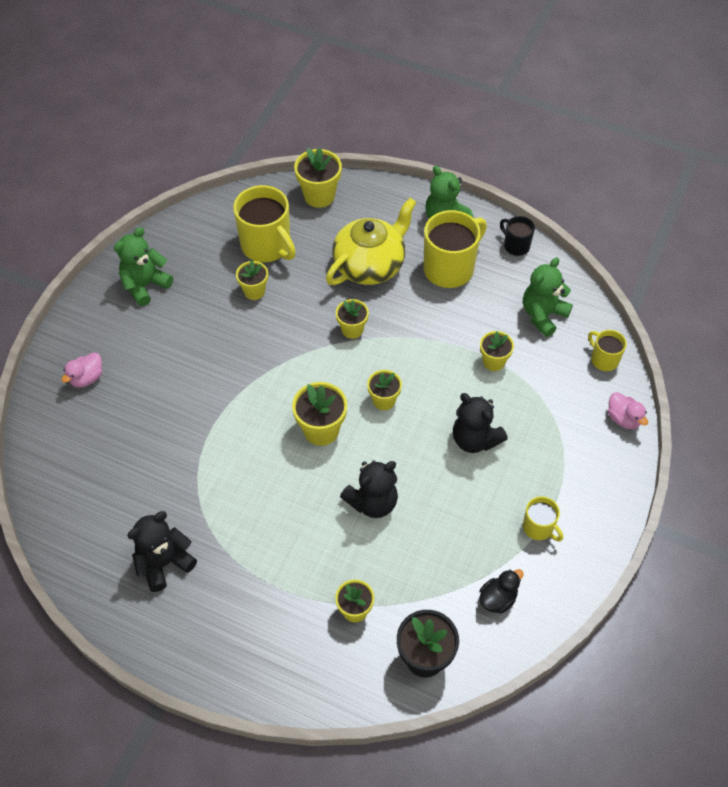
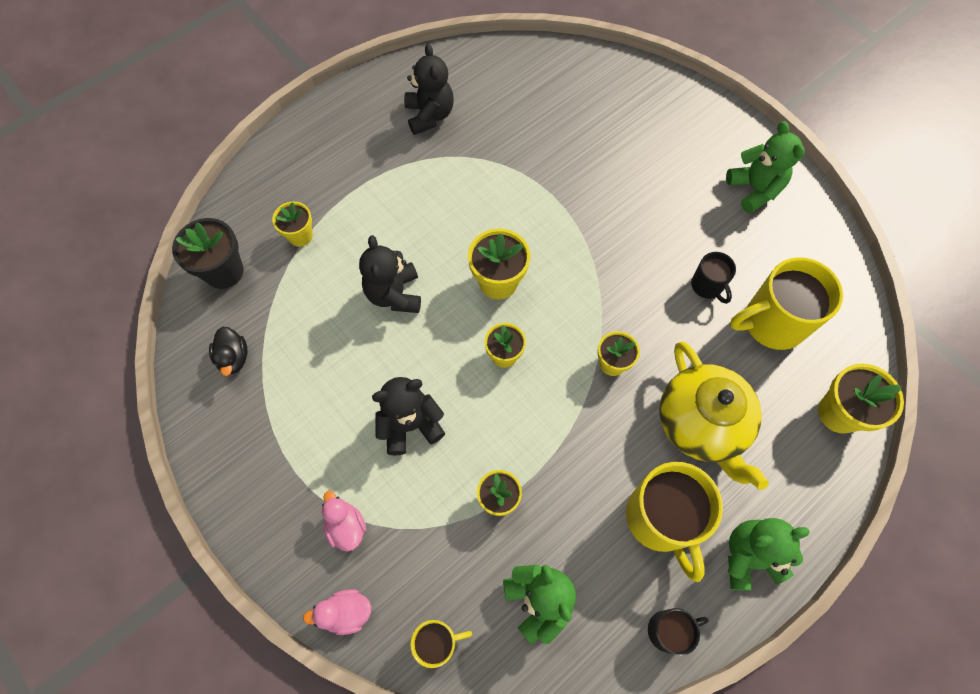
camera: 115 degrees right, 10 degrees up
pink duck [61,352,102,388] -> pink duck moved to [322,491,366,551]
yellow flower pot [236,260,268,300] -> black mug [691,252,736,304]
yellow mug [523,496,563,541] -> none

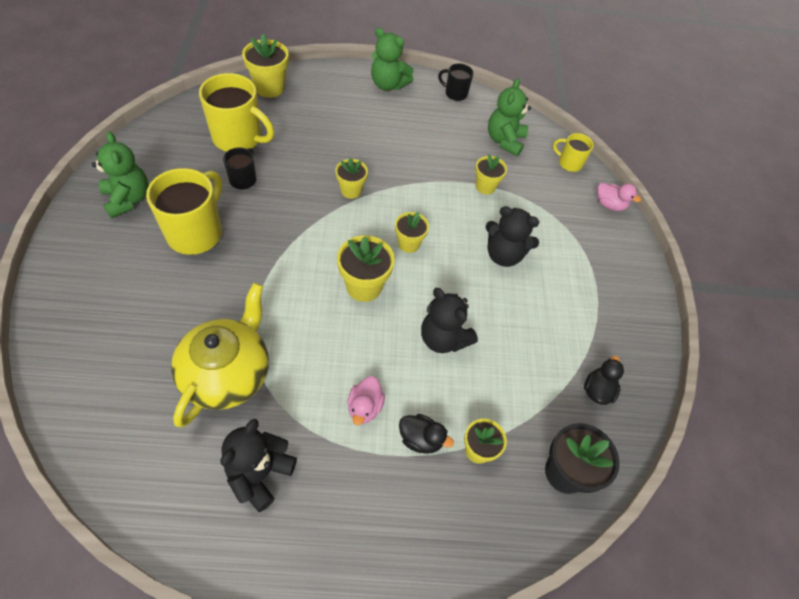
camera: 145 degrees left, 10 degrees down
pink duck [322,491,366,551] -> pink duck moved to [347,376,385,425]
black teddy bear [359,235,421,313] -> black teddy bear turned 105 degrees clockwise [421,288,478,353]
yellow mug [626,462,723,582] -> yellow mug moved to [146,168,222,255]
yellow teapot [659,341,769,490] -> yellow teapot moved to [171,283,269,427]
green teddy bear [726,121,805,213] -> green teddy bear turned 135 degrees clockwise [92,132,149,218]
none -> black duck [399,414,454,454]

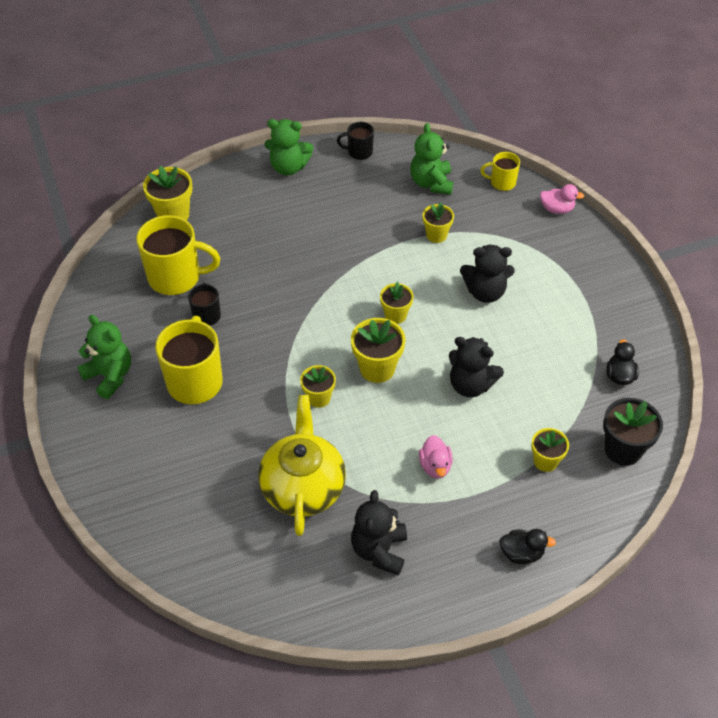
camera: 15 degrees left, 5 degrees down
yellow flower pot [335,158,368,199] -> yellow flower pot moved to [300,365,336,408]
black duck [399,414,454,454] -> black duck moved to [499,529,556,564]

